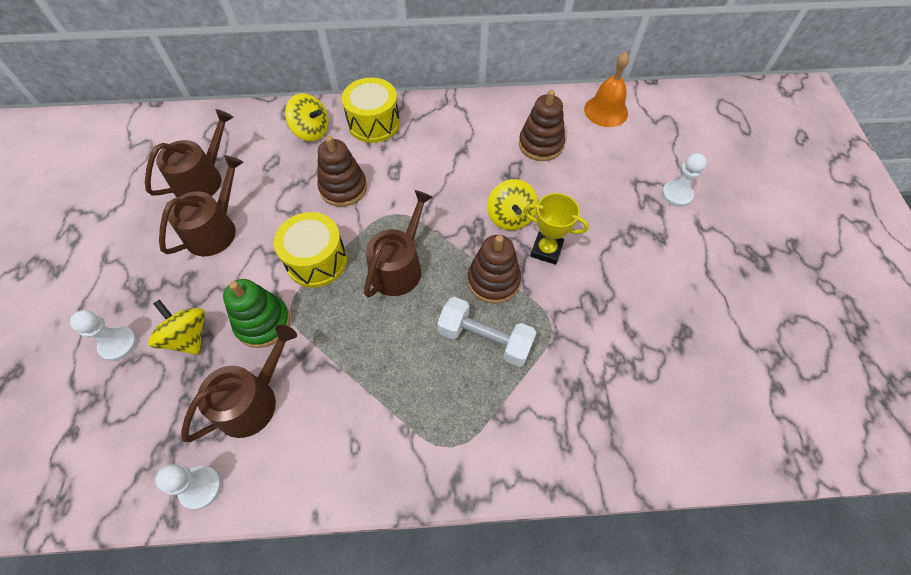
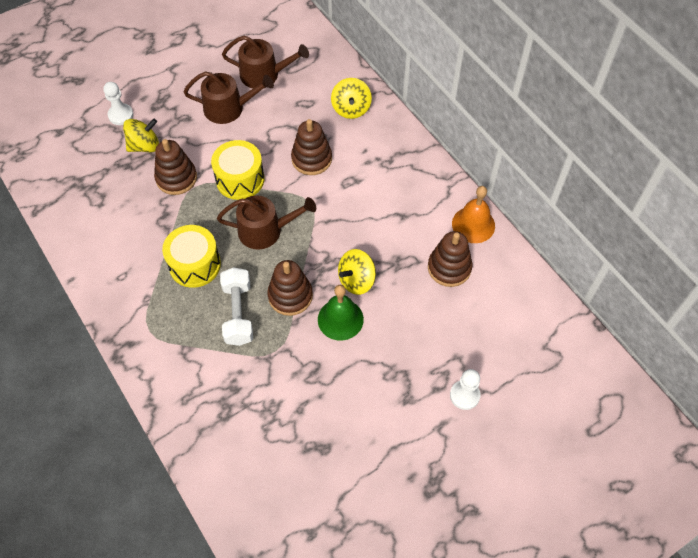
camera: 60 degrees right, 0 degrees up
yellow spinning top [148,299,205,355] -> yellow spinning top turned 45 degrees clockwise [123,119,159,152]
white pawn [155,464,222,510] -> none
brown watering can [181,325,297,442] -> none
green stacking toy [223,279,290,348] -> brown stacking toy [154,139,197,195]
yellow drum [342,78,400,143] -> yellow drum moved to [162,225,221,288]
yellow trophy [523,193,589,265] -> green bell [318,285,364,341]
orange bell [584,52,629,127] -> orange bell moved to [452,186,495,243]

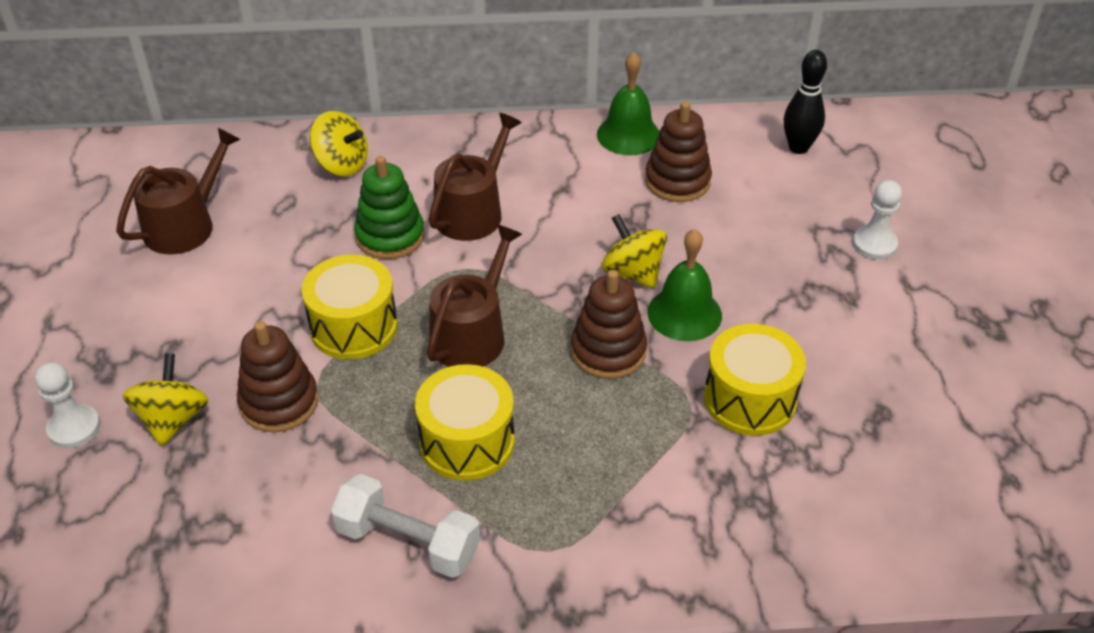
camera: 60 degrees left, 15 degrees down
brown watering can [183,71,274,124] -> brown watering can moved to [429,113,522,241]
white dumbbell [220,267,253,346] -> white dumbbell moved to [331,474,480,578]
brown stacking toy [291,119,332,175] -> green stacking toy [354,156,425,259]
yellow spinning top [338,249,376,295] -> yellow spinning top turned 150 degrees clockwise [601,214,667,289]
orange bell [452,186,495,243] -> green bell [597,52,660,155]
none -> yellow drum [704,324,806,436]
none -> black bowling pin [784,50,827,154]

